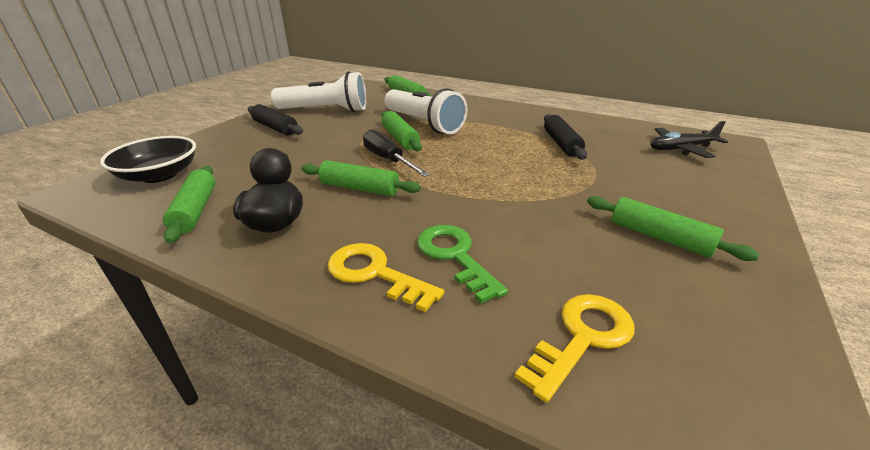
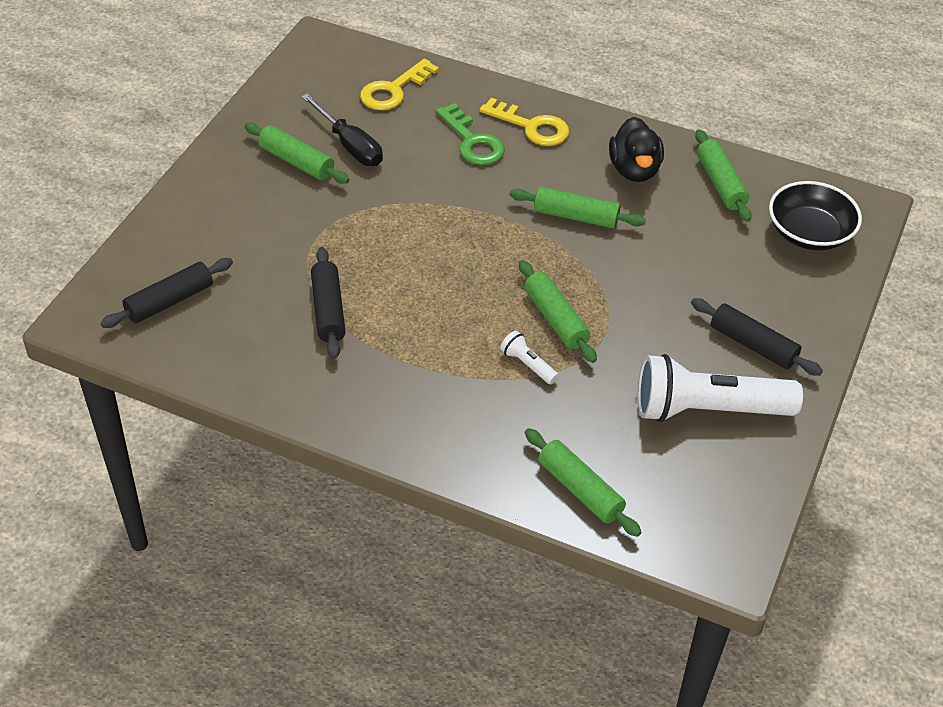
camera: 175 degrees right, 15 degrees up
black screwdriver [363,129,430,177] -> black screwdriver moved to [301,93,383,166]
white flashlight [384,88,467,134] -> white flashlight [500,331,559,384], size x0.42
black plane [650,121,728,158] -> black rolling pin [101,258,233,328]

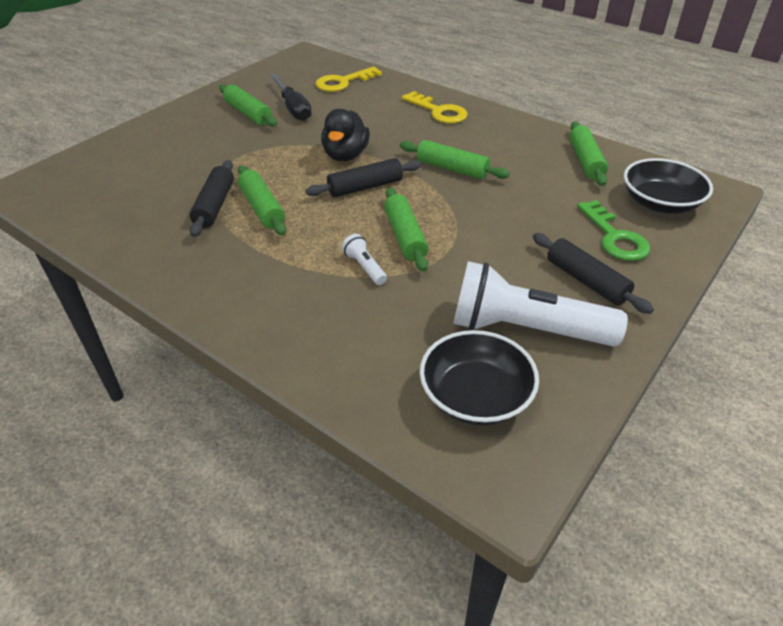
camera: 15 degrees right, 5 degrees down
black rolling pin [101,258,233,328] -> black rolling pin moved to [306,158,421,198]
green key [436,103,505,165] -> green key moved to [577,200,650,261]
green rolling pin [525,428,642,537] -> green rolling pin moved to [238,166,286,236]
black duck [609,117,664,182] -> black duck moved to [321,109,370,161]
none -> black bowl [420,330,539,425]

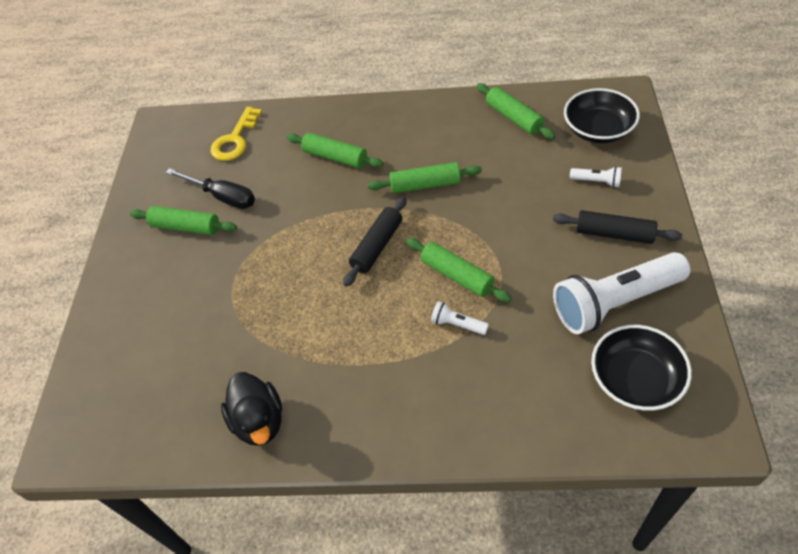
camera: 30 degrees left, 10 degrees up
black rolling pin [189,160,234,237] -> none
green rolling pin [238,166,286,236] -> green rolling pin moved to [287,133,383,168]
black duck [321,109,370,161] -> black duck moved to [221,372,282,446]
yellow key [402,91,468,124] -> none
green key [577,200,650,261] -> white flashlight [570,166,622,188]

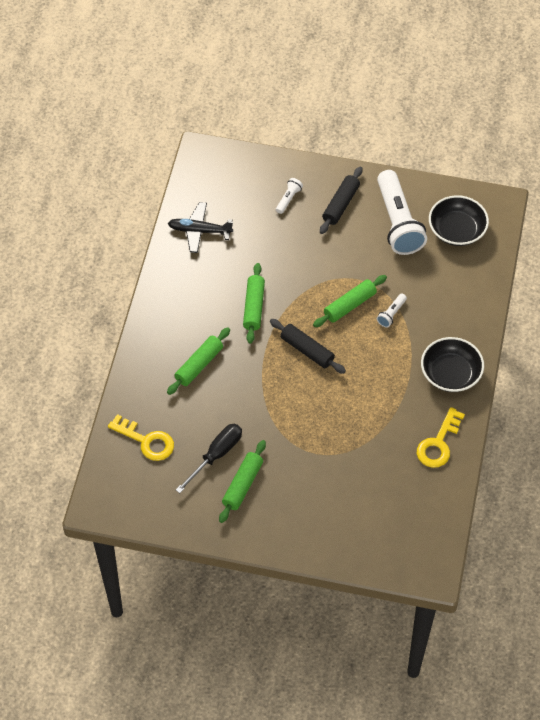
camera: 85 degrees left, 5 degrees up
black duck [221,372,282,446] -> yellow key [417,407,465,468]
green rolling pin [477,83,556,139] -> black plane [168,202,233,253]
black bowl [564,88,640,143] -> black bowl moved to [421,337,484,392]

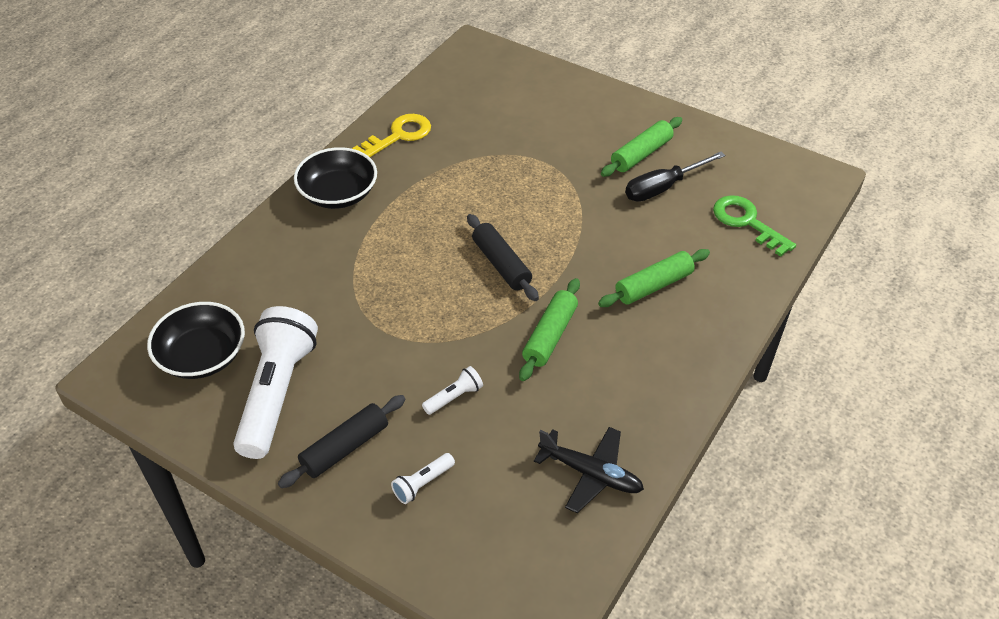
camera: 160 degrees left, 10 degrees down
yellow key [108,414,174,461] -> green key [713,195,796,257]
green rolling pin [313,275,387,327] -> none
white flashlight [377,294,407,328] -> white flashlight moved to [422,366,483,415]

